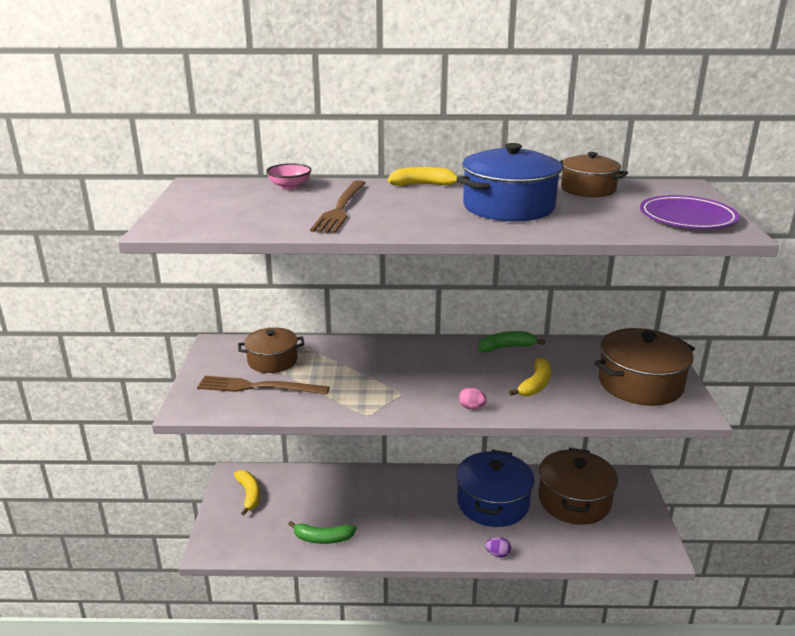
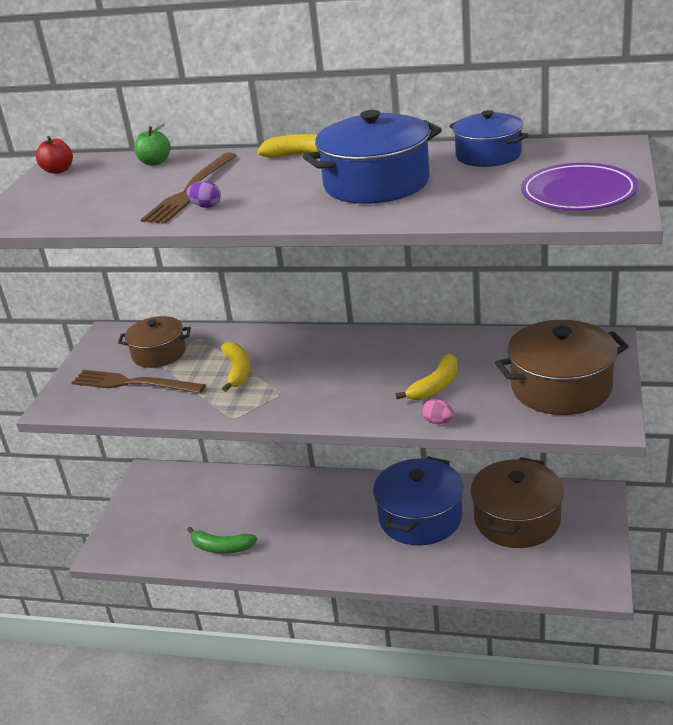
camera: 15 degrees right, 5 degrees up
yellow banana [234,470,260,515] -> yellow banana moved to [221,342,250,392]
pink bowl [266,163,311,190] -> green apple [134,124,171,166]
pink egg [458,388,487,409] -> pink egg moved to [422,399,454,424]
green banana [478,331,545,353] -> none
purple egg [485,537,511,558] -> purple egg moved to [187,181,221,208]
brown pot [560,152,628,197] -> blue pot [449,110,529,167]
none -> red apple [36,136,73,174]

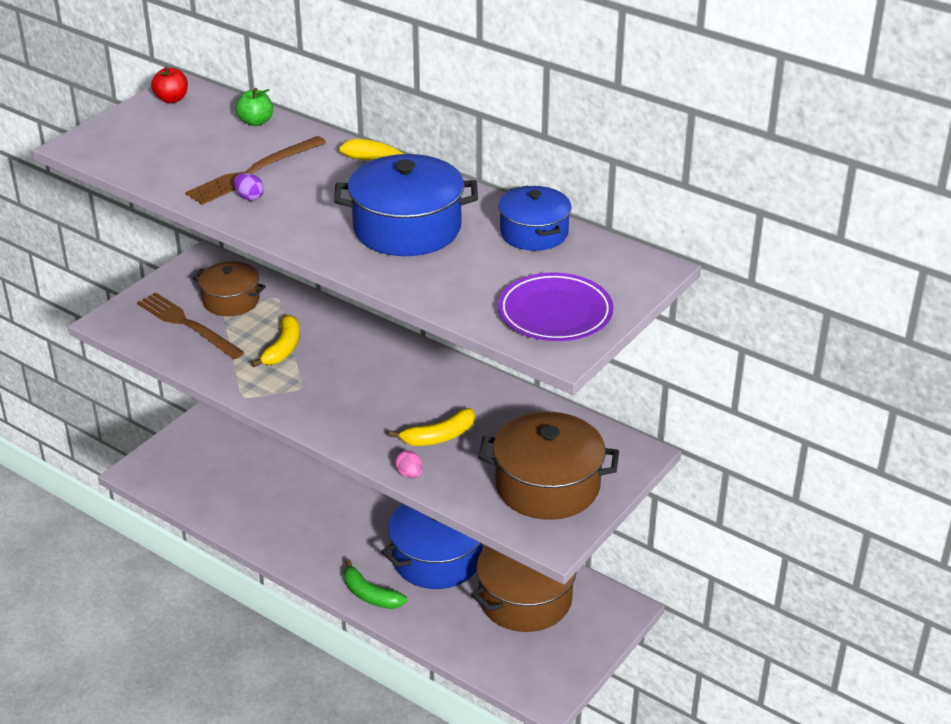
camera: 20 degrees right, 5 degrees up
green banana [187,527,257,554] -> green banana moved to [344,559,407,609]

